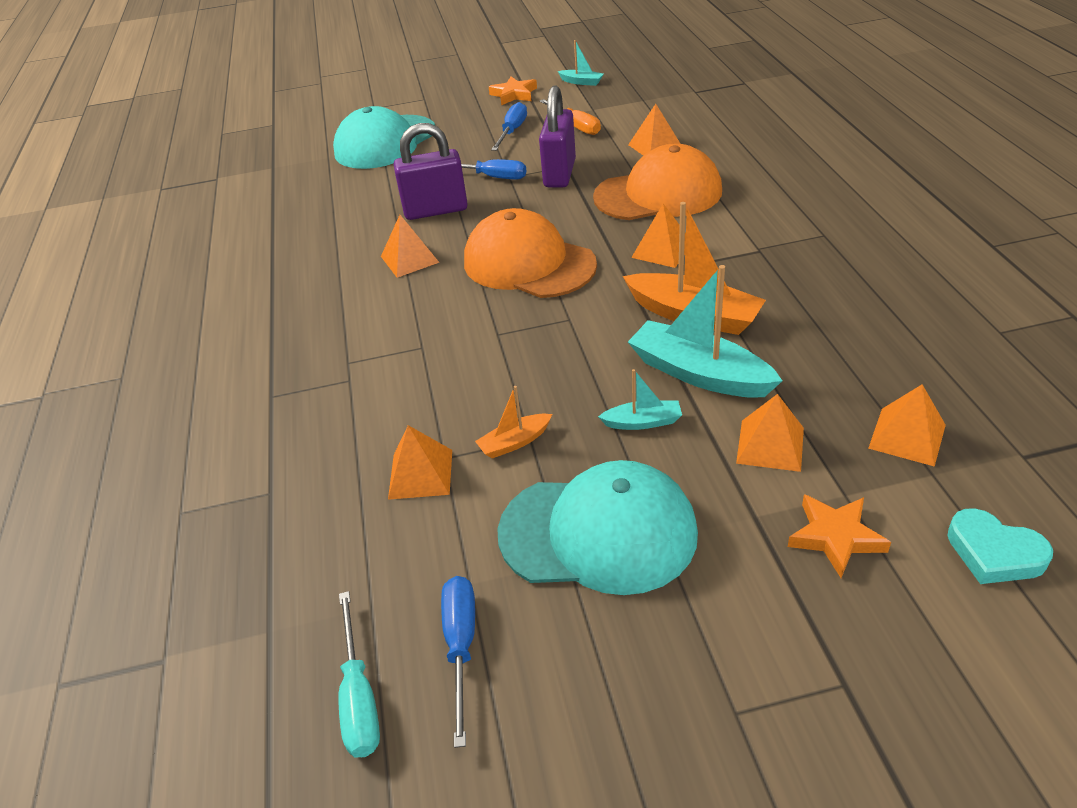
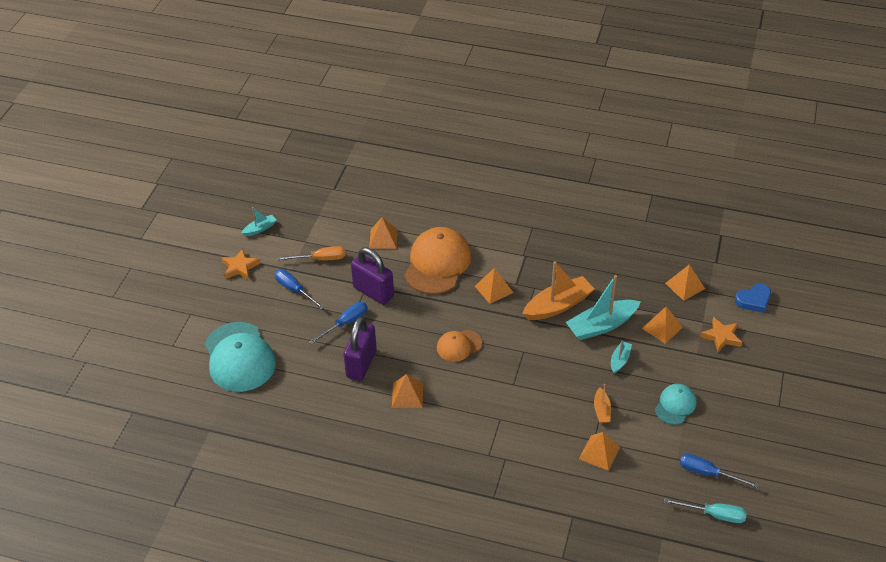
camera: 65 degrees left, 5 degrees up
orange cap [464,208,597,298] -> orange cap [437,330,482,362], size x0.53
turquoise cap [497,460,698,595] -> turquoise cap [655,384,696,425], size x0.53
turquoise heart [947,508,1053,584] -> blue heart [735,283,771,313]

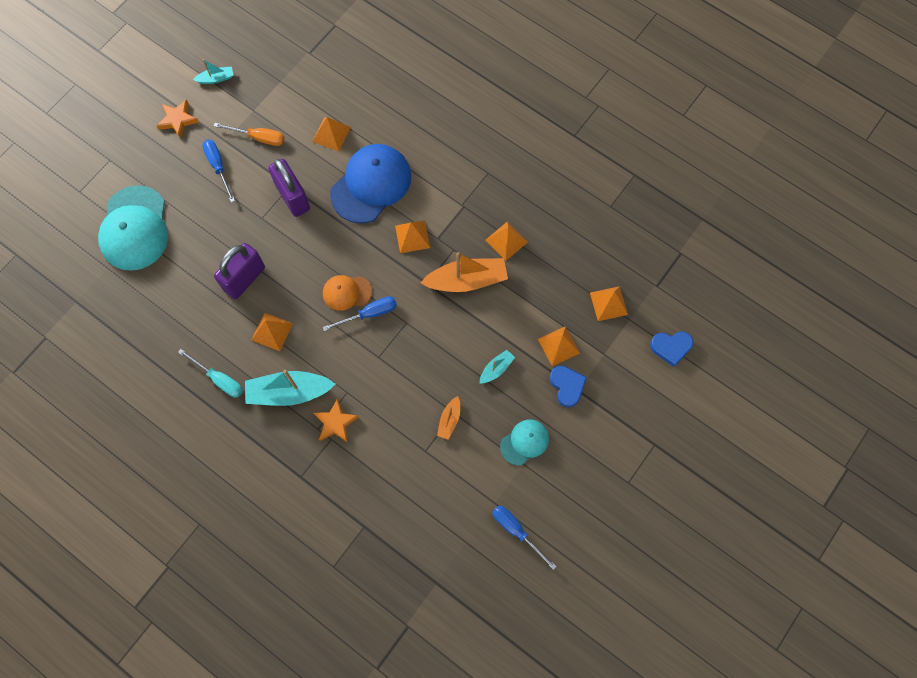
camera: 20 degrees right, 25 degrees up
blue screwdriver [309,302,367,344] -> blue screwdriver moved to [323,296,397,331]
orange cap [404,227,472,294] -> blue cap [330,144,411,223]
turquoise boat [566,275,641,340] -> turquoise boat moved to [245,370,335,406]
orange pyramid [579,432,620,471] -> orange pyramid moved to [485,222,528,261]
turquoise screwdriver [664,498,747,523] -> turquoise screwdriver moved to [178,349,243,397]
orange star [700,317,742,352] -> orange star moved to [314,398,359,443]
none -> blue heart [550,366,587,408]

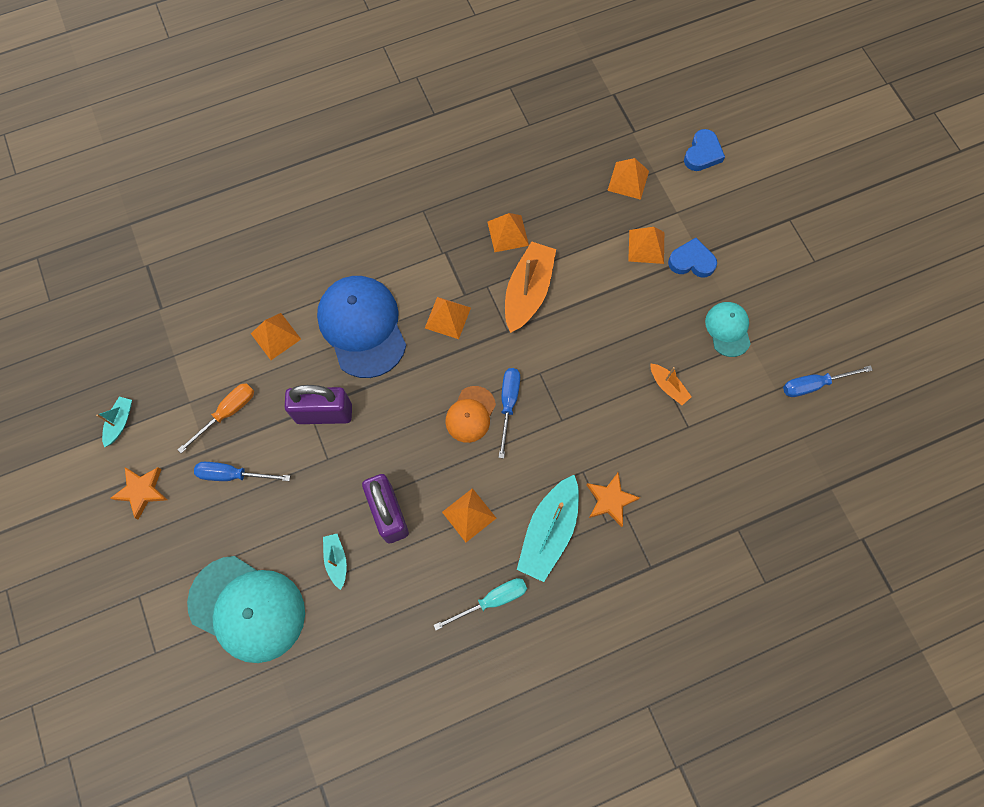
camera: 60 degrees left, 0 degrees up
turquoise boat [479,350,515,384] -> turquoise boat moved to [323,534,347,590]

